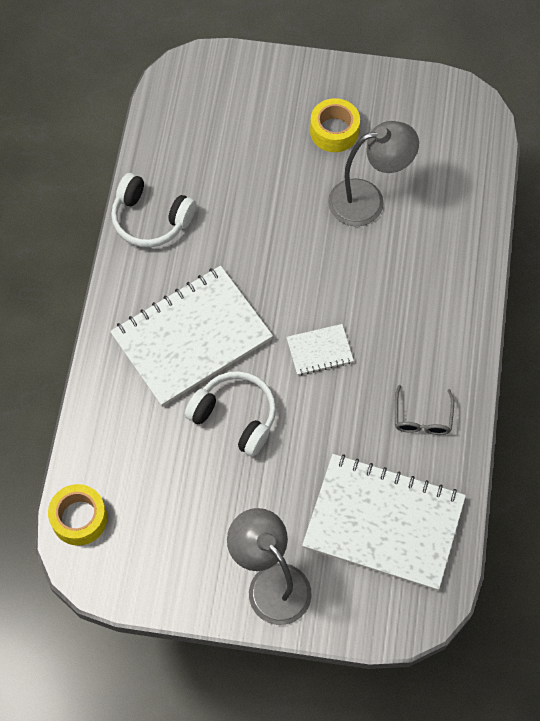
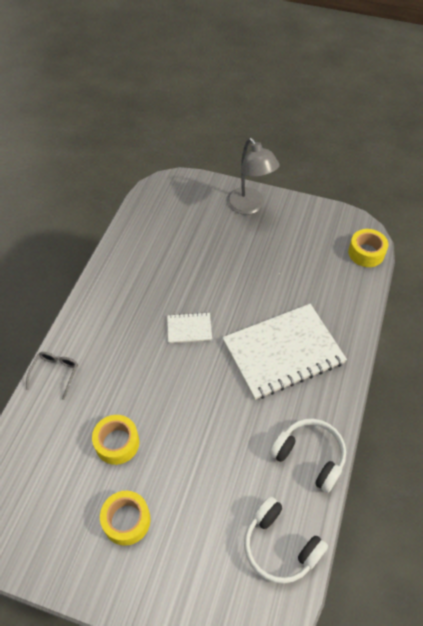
camera: 170 degrees left, 10 degrees down
white headphones [185,371,276,457] -> white headphones moved to [244,497,328,584]
white notebook [302,454,466,590] -> none
grey lamp [328,121,419,226] -> yellow tape [92,415,139,465]
grey glasses [395,385,454,435] -> grey glasses moved to [26,352,78,400]

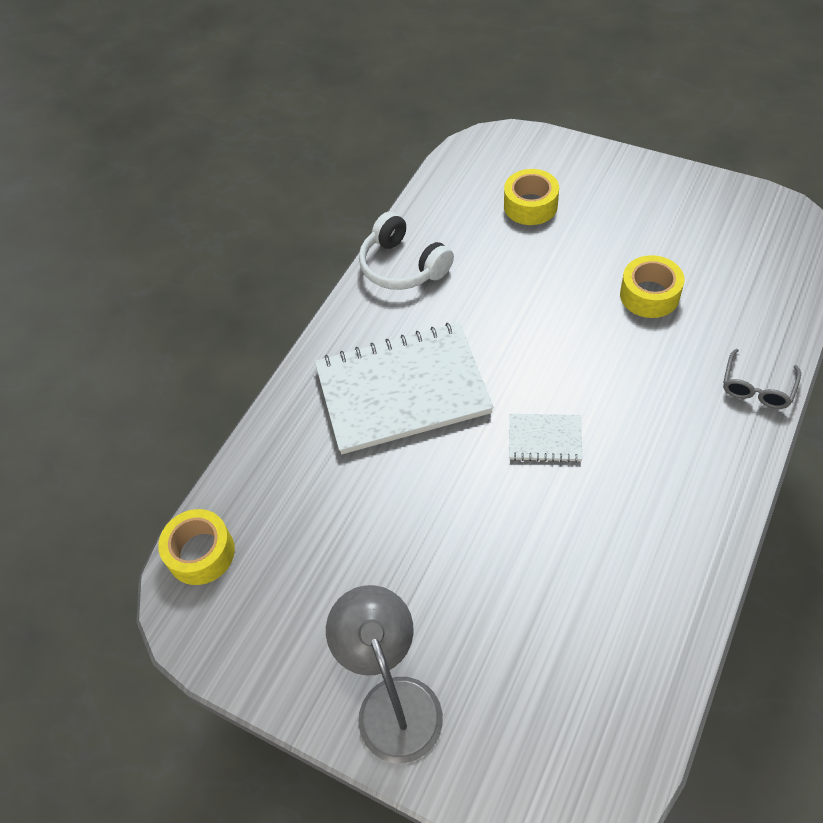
camera: 165 degrees left, 0 degrees up
yellow tape [100,491,150,546] -> yellow tape moved to [504,169,559,225]
white headphones [244,497,328,584] -> none

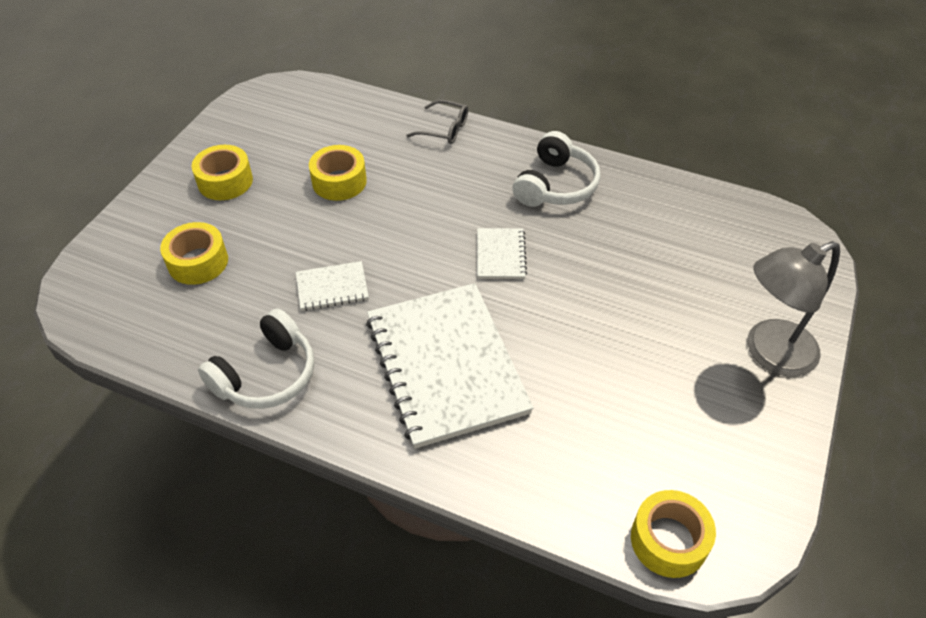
camera: 100 degrees left, 5 degrees down
none -> yellow tape [191,145,253,200]
none -> white notebook [296,261,369,311]
none -> white headphones [513,131,600,207]

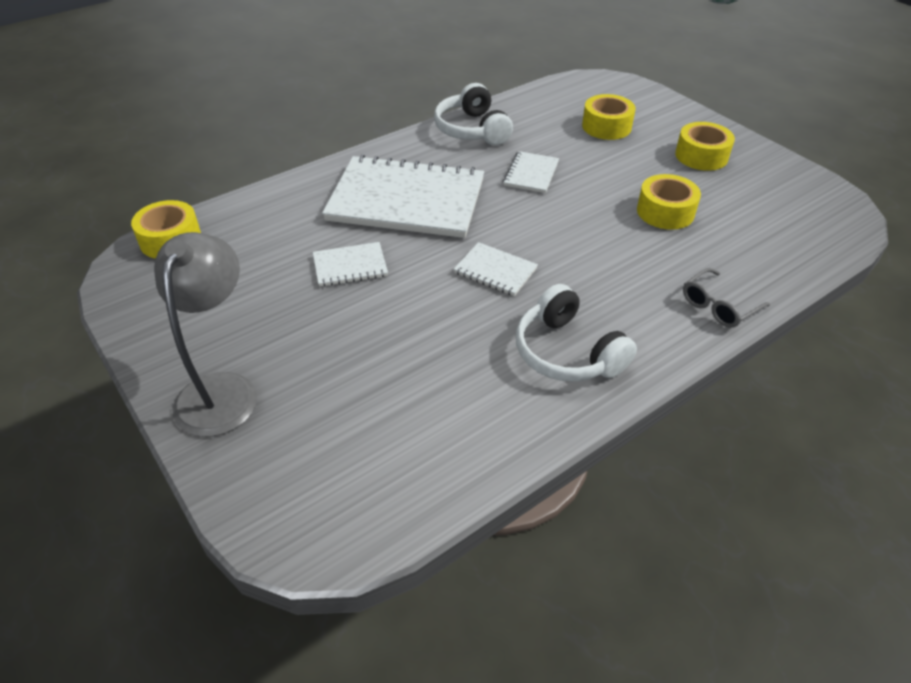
camera: 120 degrees right, 5 degrees down
none -> white notebook [313,242,388,287]

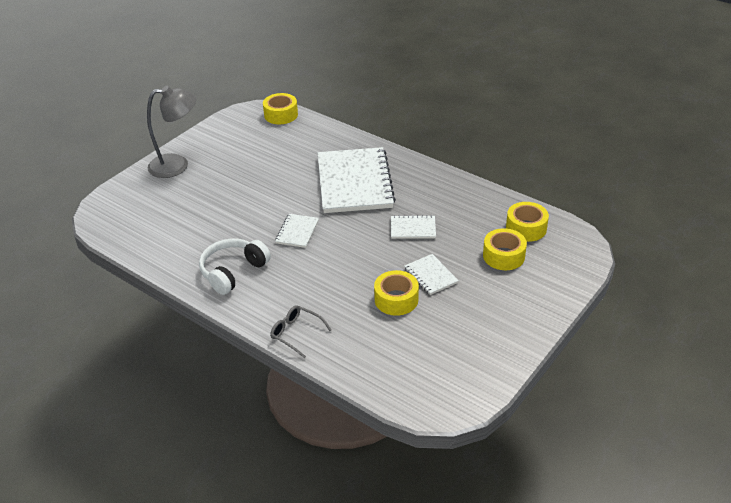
camera: 75 degrees right, 5 degrees down
white notebook [313,242,388,287] -> white notebook moved to [404,254,459,295]
white headphones [434,83,513,145] -> none
yellow tape [675,122,735,171] -> yellow tape moved to [506,202,549,242]

